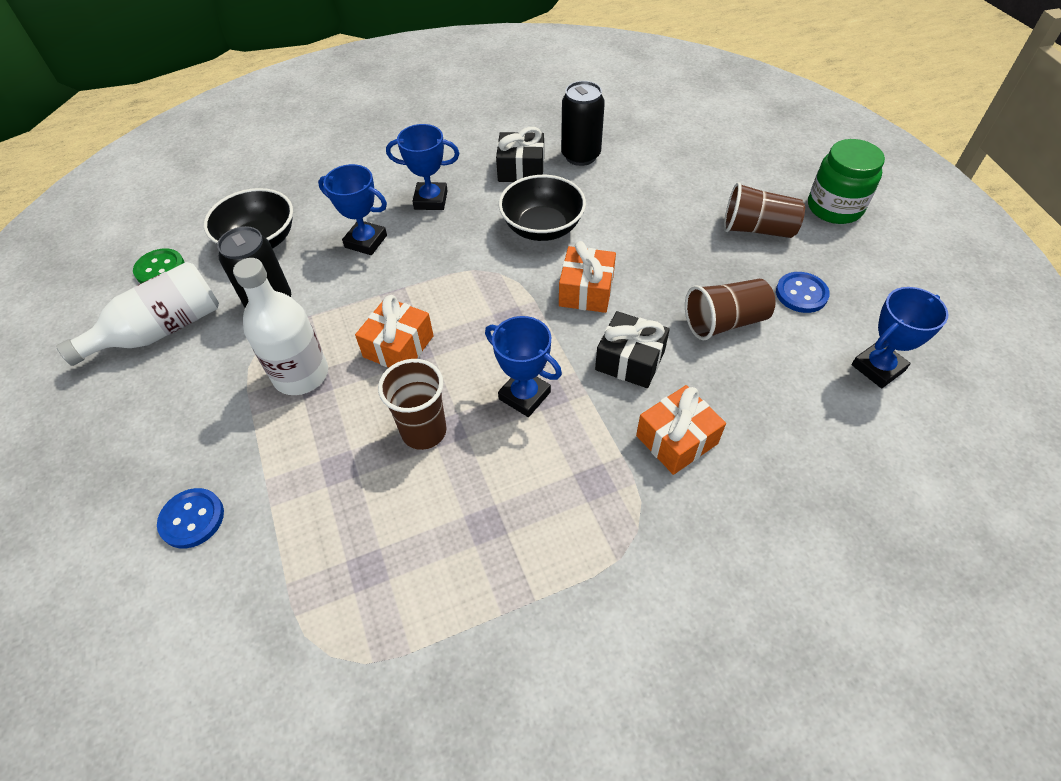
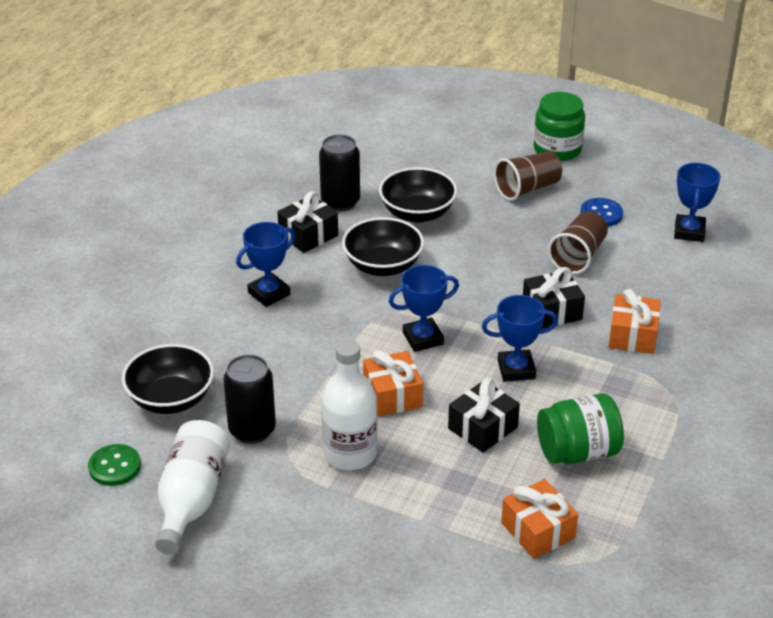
camera: 45 degrees left, 15 degrees down
blue button [157,488,224,549] -> none
blue trophy [318,164,387,255] -> blue trophy moved to [389,265,459,352]
brown cup [378,359,447,450] -> black gift [448,378,520,453]
orange gift [559,241,616,313] -> orange gift moved to [501,479,578,559]
none -> black bowl [379,167,457,223]
none -> green jar [537,393,624,464]

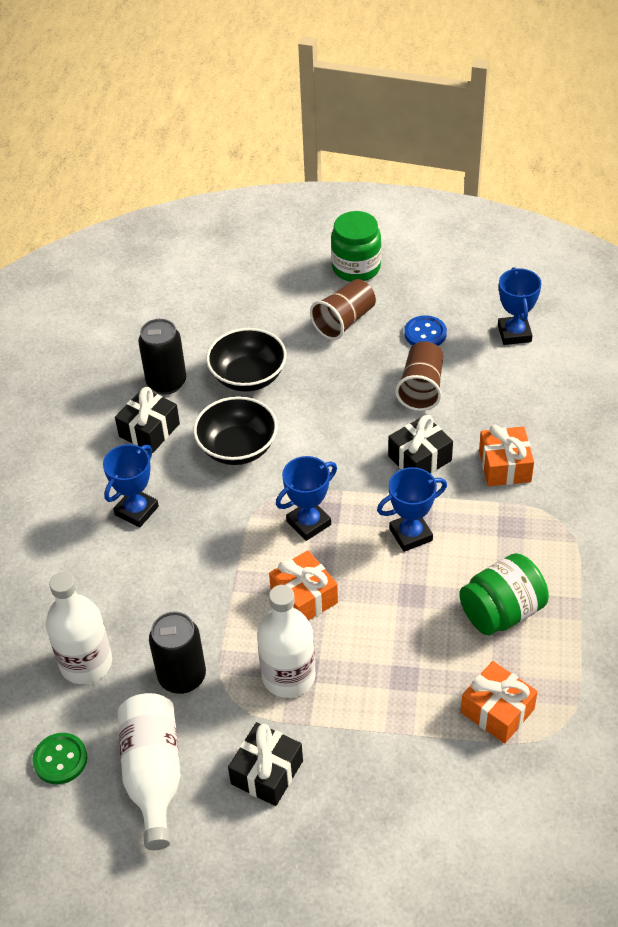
camera: 15 degrees left, 10 degrees up
black bowl [122,344,214,414] -> white bottle [46,572,112,684]
black gift [448,378,520,453] -> black gift moved to [228,722,303,806]

